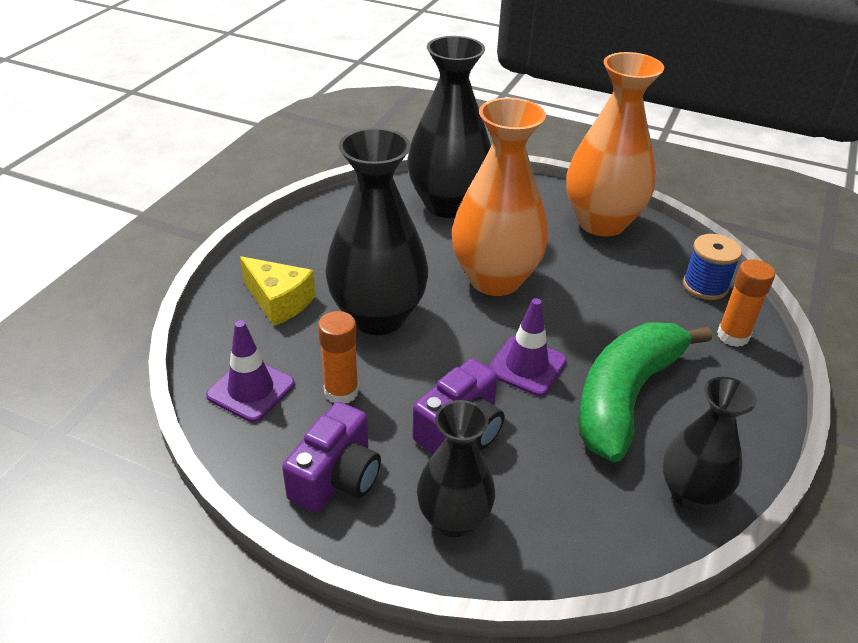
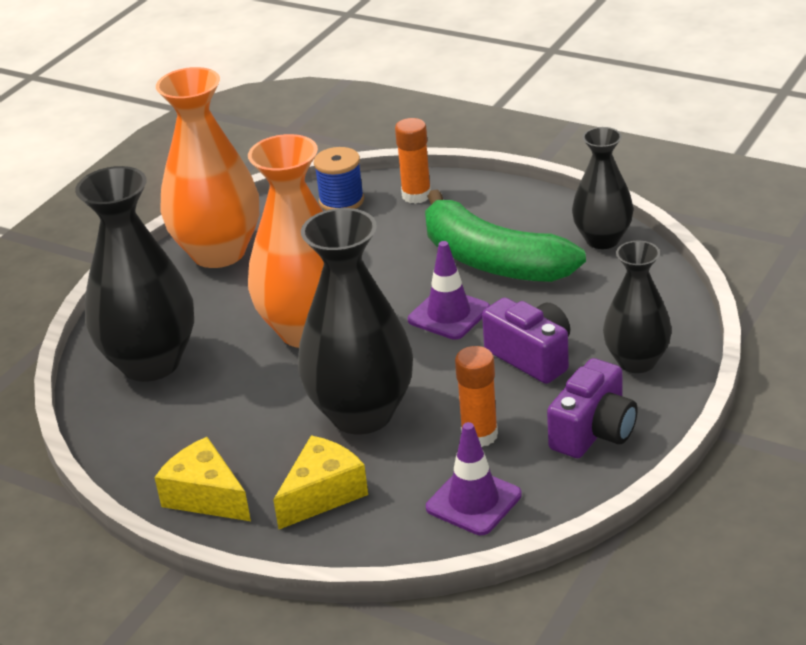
camera: 80 degrees left, 5 degrees down
purple camera [282,402,381,513] -> purple camera turned 90 degrees clockwise [547,358,638,458]
none -> yellow cheese [155,437,251,521]

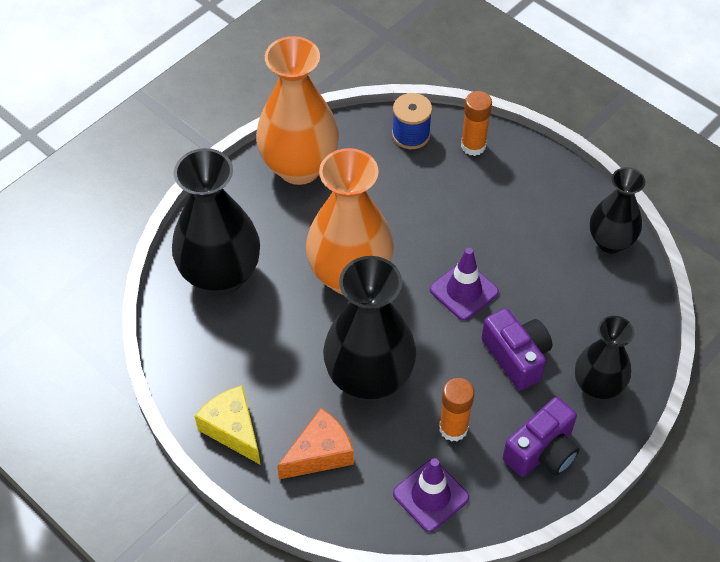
camera: 10 degrees right, 20 degrees up
yellow cheese [273,435,368,529] -> orange cheese [277,408,354,479]
green banana [425,189,586,282] -> none

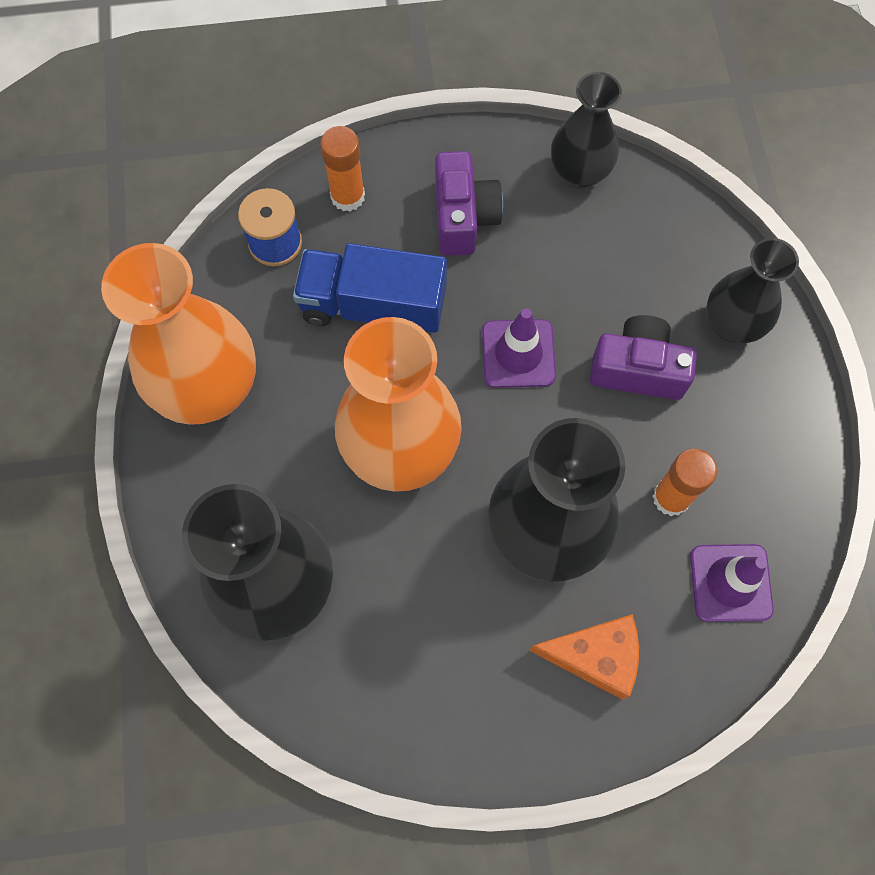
camera: 50 degrees left, 15 degrees up
yellow cheese [195,385,260,464] -> none
orange cheese [277,408,354,479] -> orange cheese turned 90 degrees clockwise [529,614,639,700]
purple camera [503,397,580,477] -> purple camera moved to [435,151,503,256]
none -> blue truck [293,243,447,333]

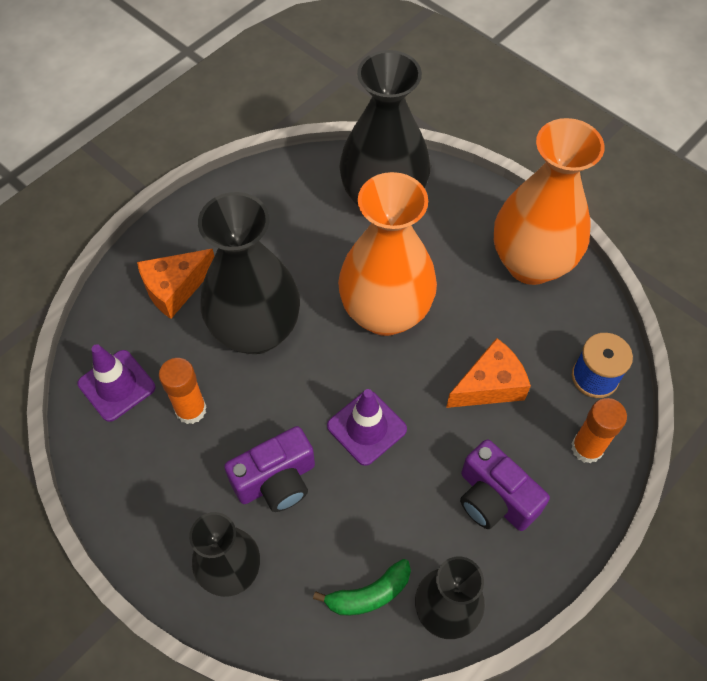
camera: 140 degrees right, 10 degrees down
blue truck [293,243,447,333] -> orange cheese [446,338,531,408]
none -> green banana [313,559,411,615]

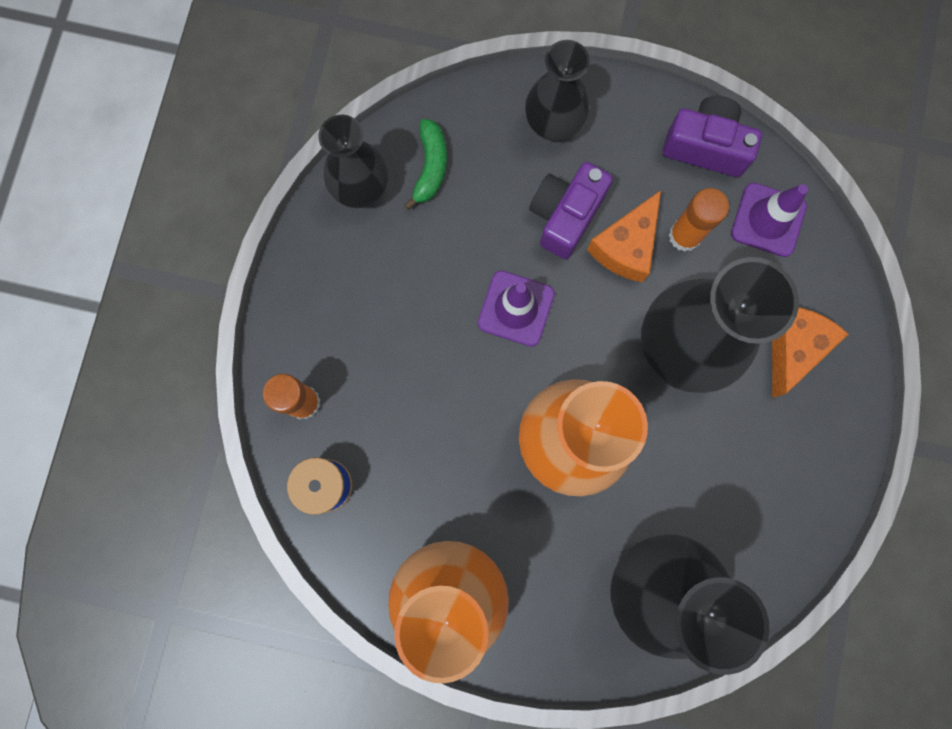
camera: 150 degrees right, 20 degrees up
green banana [313,559,411,615] -> green banana turned 150 degrees clockwise [404,119,447,210]
orange cheese [446,338,531,408] -> orange cheese moved to [587,190,661,282]
purple camera [460,439,550,531] -> purple camera moved to [663,96,762,177]

